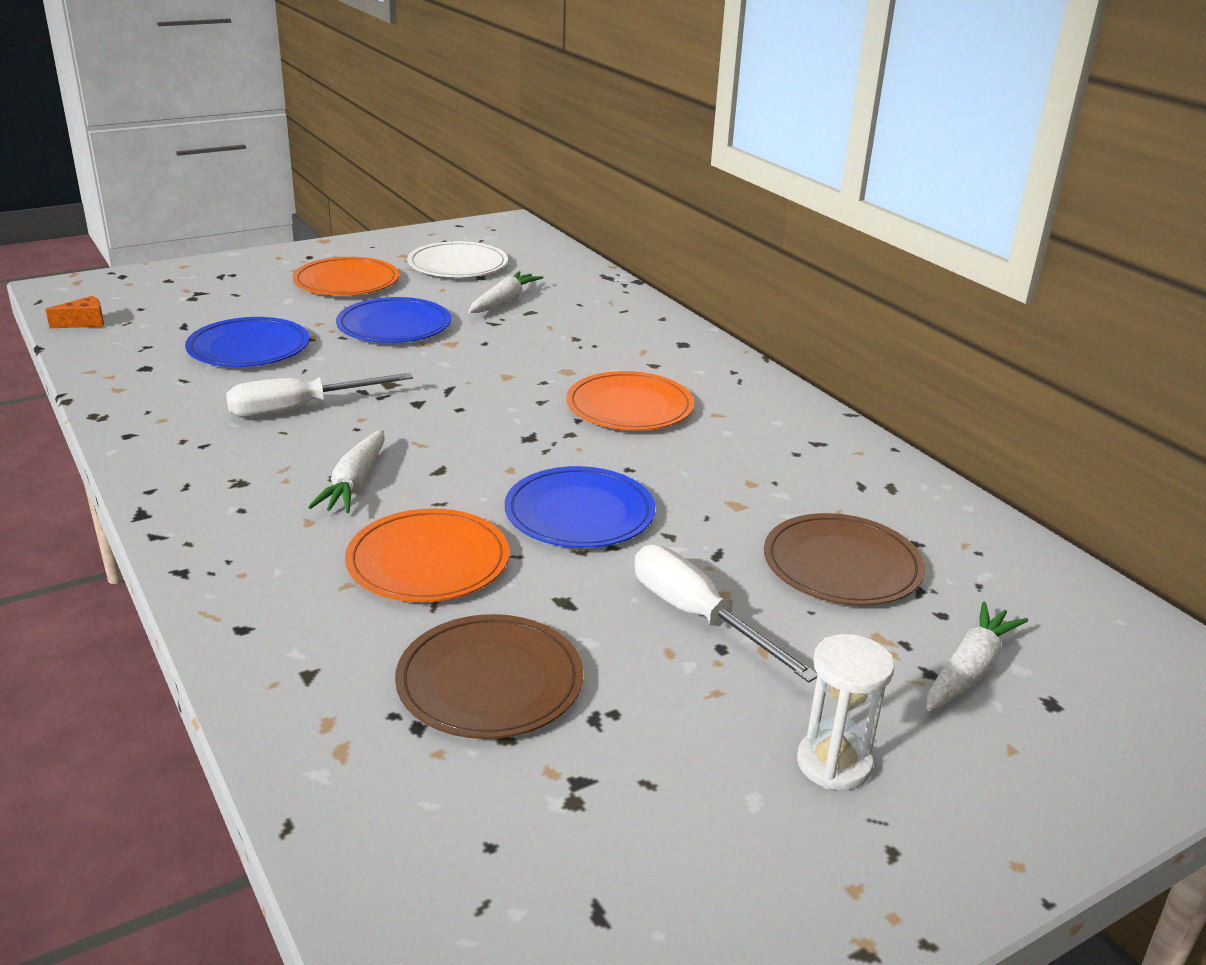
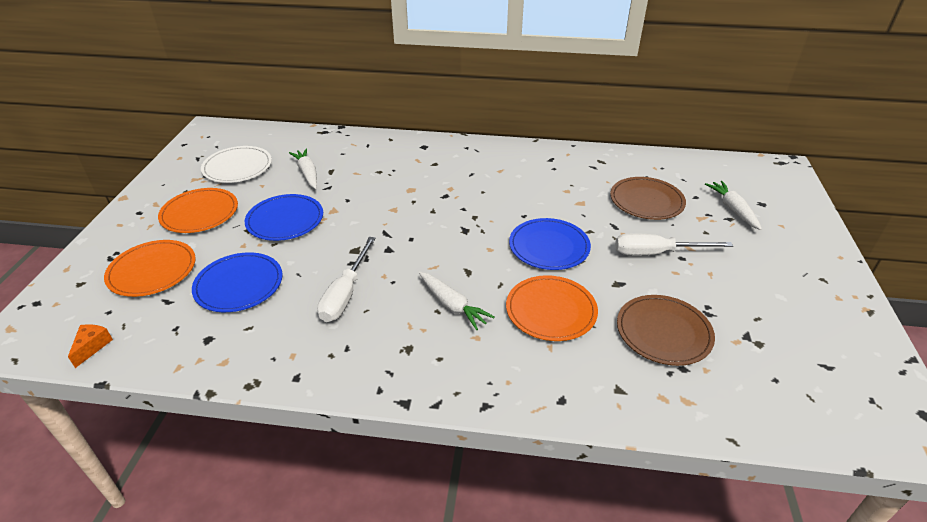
camera: 50 degrees left, 10 degrees up
orange plate [566,371,694,431] -> orange plate moved to [104,240,196,297]
white hourglass [797,634,894,790] -> none

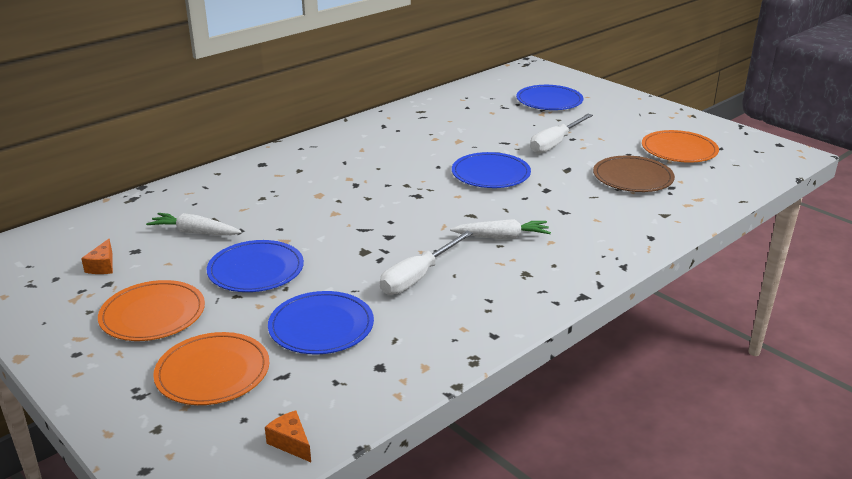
camera: 50 degrees left, 10 degrees down
white plate [201,146,272,183] -> orange cheese [81,239,113,274]
white screwdriver [317,237,376,322] -> white screwdriver turned 75 degrees clockwise [380,231,473,295]
orange plate [506,275,598,341] -> orange plate moved to [642,130,719,163]
brown plate [610,177,686,220] -> none
white carrot [705,181,762,230] -> blue plate [516,85,583,110]

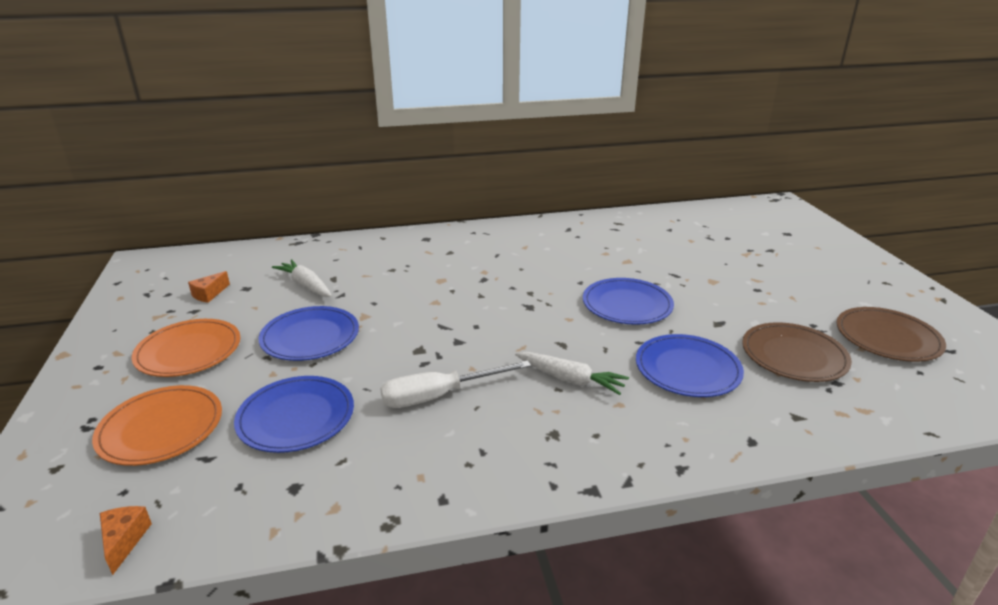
camera: 30 degrees right, 0 degrees up
blue plate [516,85,583,110] -> blue plate moved to [636,334,744,397]
white screwdriver [530,114,593,154] -> none
orange plate [642,130,719,163] -> brown plate [836,307,946,362]

